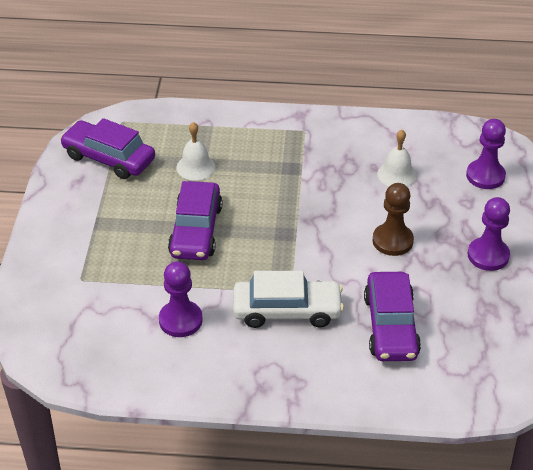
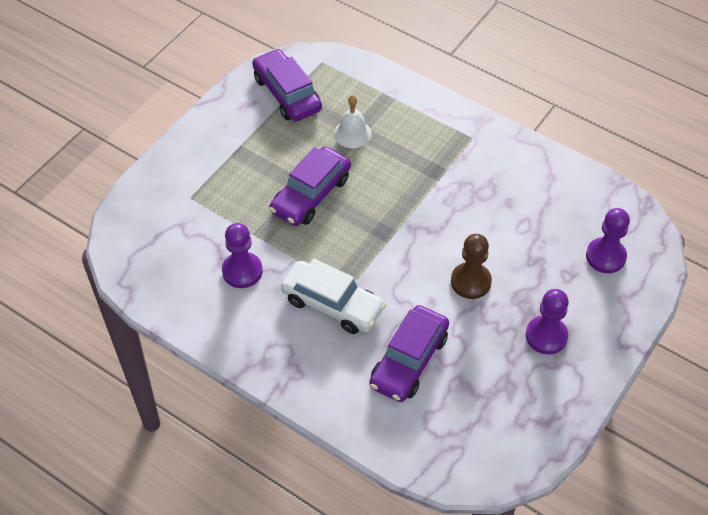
camera: 30 degrees right, 10 degrees up
white bell [377,130,417,187] -> none

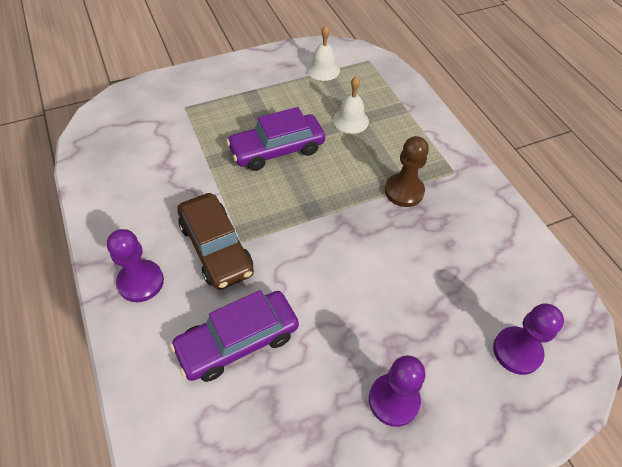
camera: 30 degrees right, 0 degrees up
purple pawn [222,223,263,288] -> purple pawn moved to [107,229,164,302]
purple car [252,49,322,122] -> white bell [307,25,340,81]
white car [281,259,386,334] -> brown car [177,193,254,290]
brown pawn [451,234,492,299] -> brown pawn moved to [385,136,429,207]

